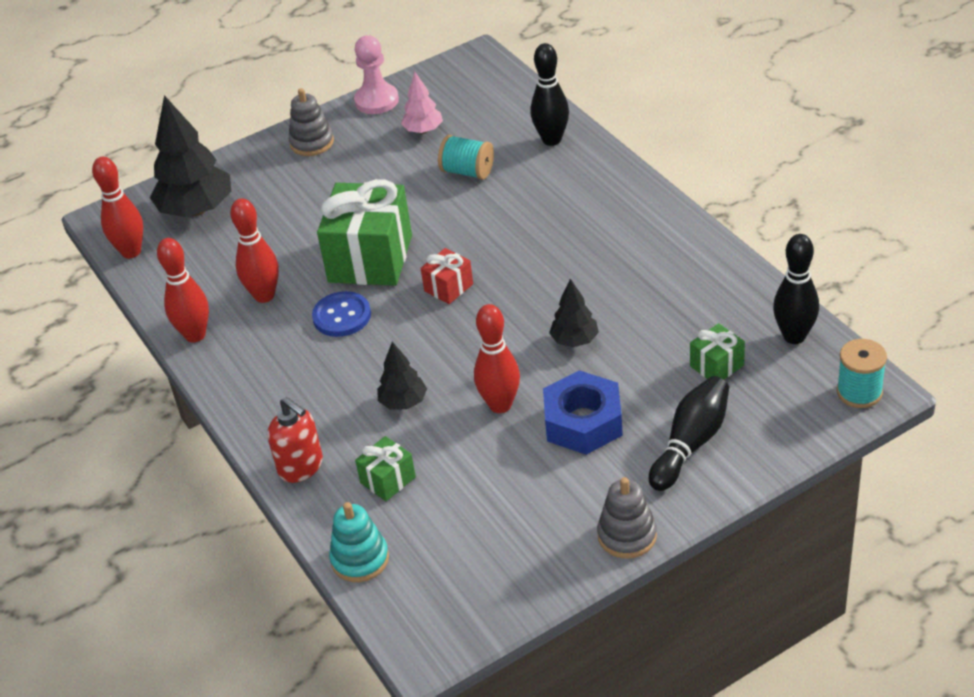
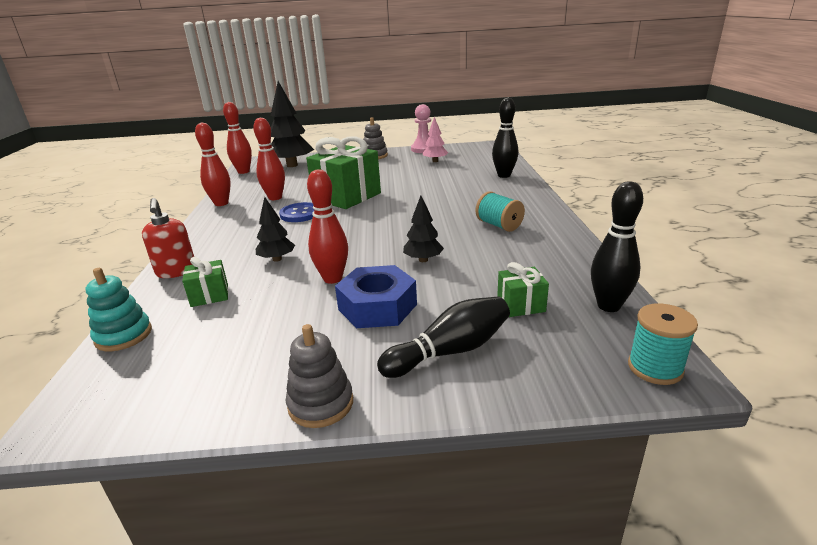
camera: 25 degrees right, 15 degrees down
red gift [421,248,473,304] -> none
turquoise spool [438,135,494,180] -> turquoise spool moved to [476,191,525,232]

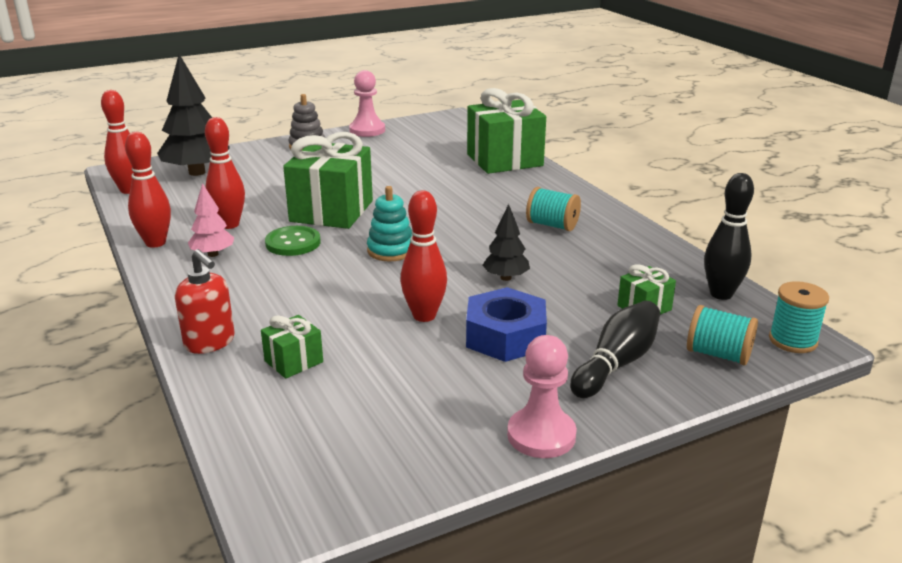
camera: 25 degrees left, 0 degrees up
turquoise stacking toy [86,268,152,351] -> turquoise stacking toy moved to [367,186,412,261]
black tree [256,197,295,262] -> none
blue button [279,202,314,222] -> green button [265,226,321,256]
grey stacking toy [286,324,353,428] -> pink pawn [507,335,577,458]
pink tree [423,117,448,162] -> pink tree moved to [188,183,234,257]
black bowling pin [492,98,518,178] -> green gift [467,88,546,174]
none -> turquoise spool [687,305,758,365]

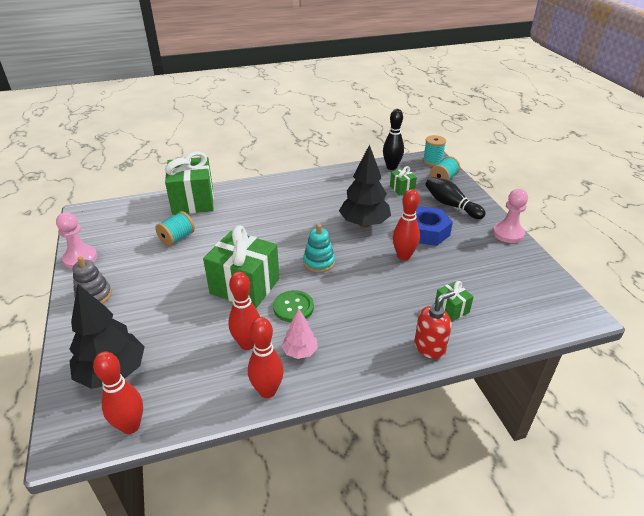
camera: 80 degrees left, 10 degrees up
black tree [482,204,530,281] -> black tree [339,144,391,227], size x1.88
turquoise spool [526,187,581,231] -> turquoise spool moved to [155,211,195,246]

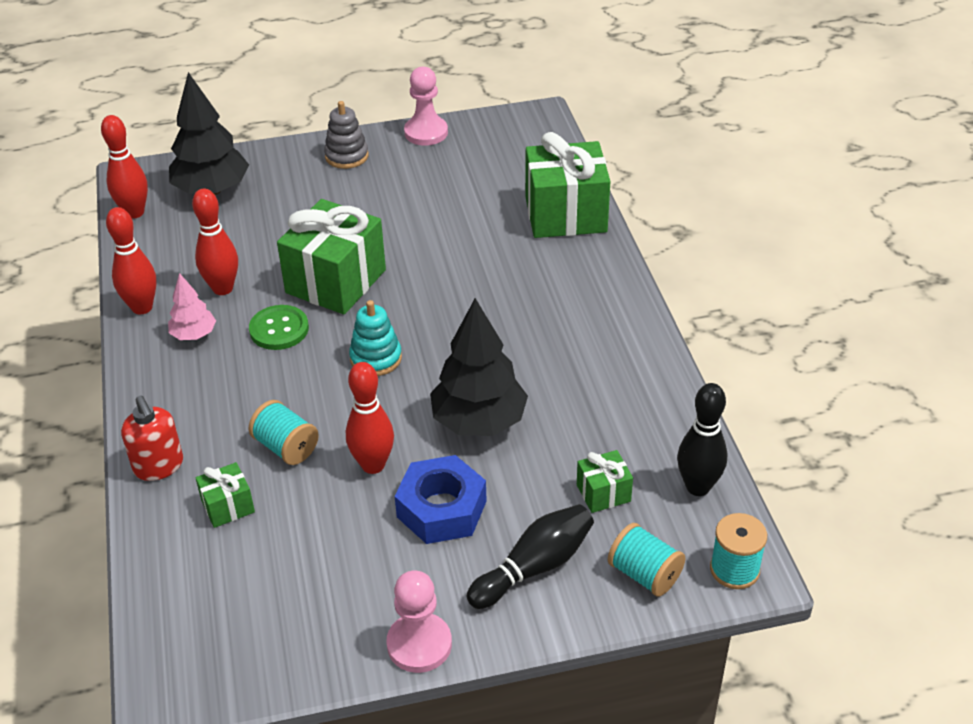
camera: 95 degrees right, 5 degrees up
turquoise spool [155,211,195,246] -> turquoise spool moved to [249,400,319,465]

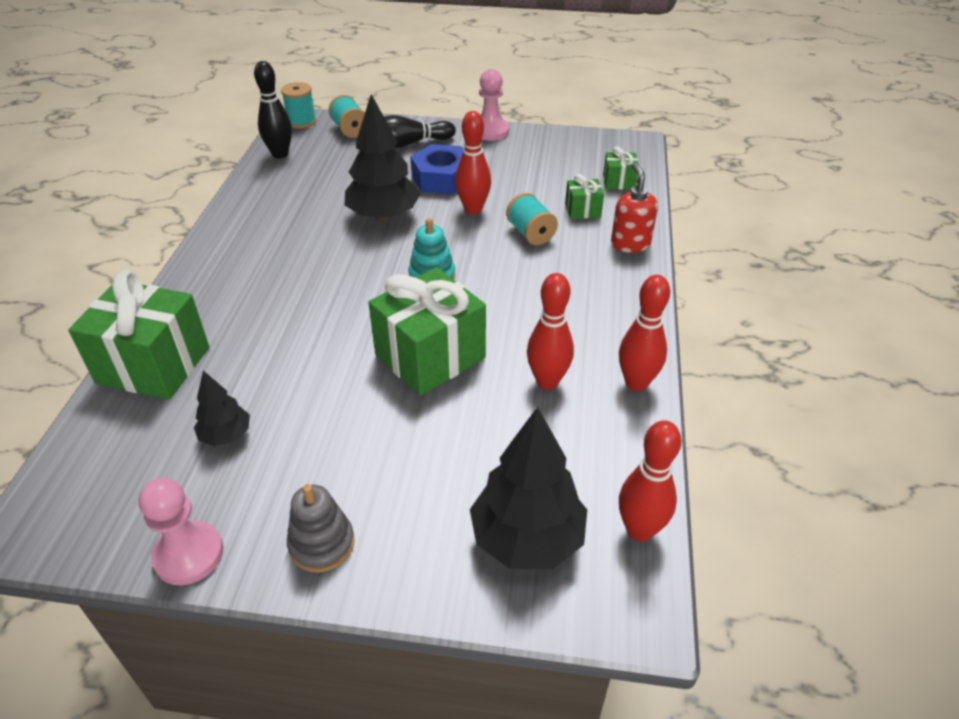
camera: 160 degrees left, 0 degrees up
pink tree [168,273,216,340] -> none
green button [249,305,309,350] -> none
green gift [577,450,633,513] -> green gift moved to [603,146,639,189]
none -> black tree [194,370,250,446]

